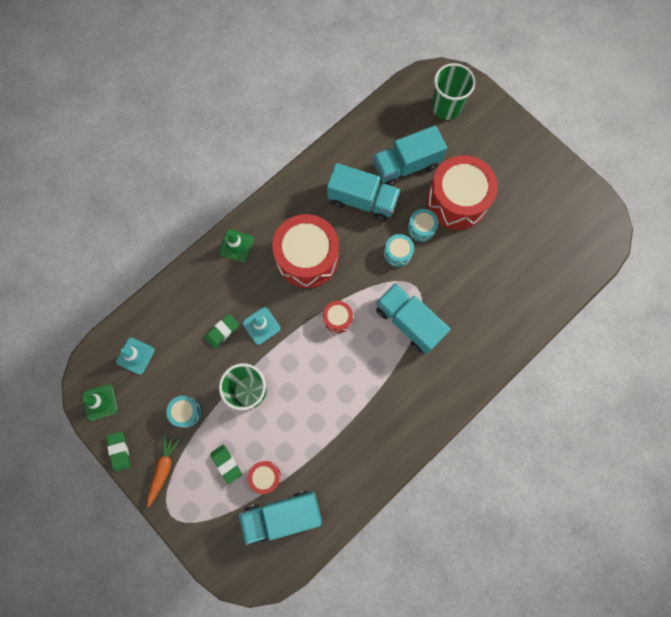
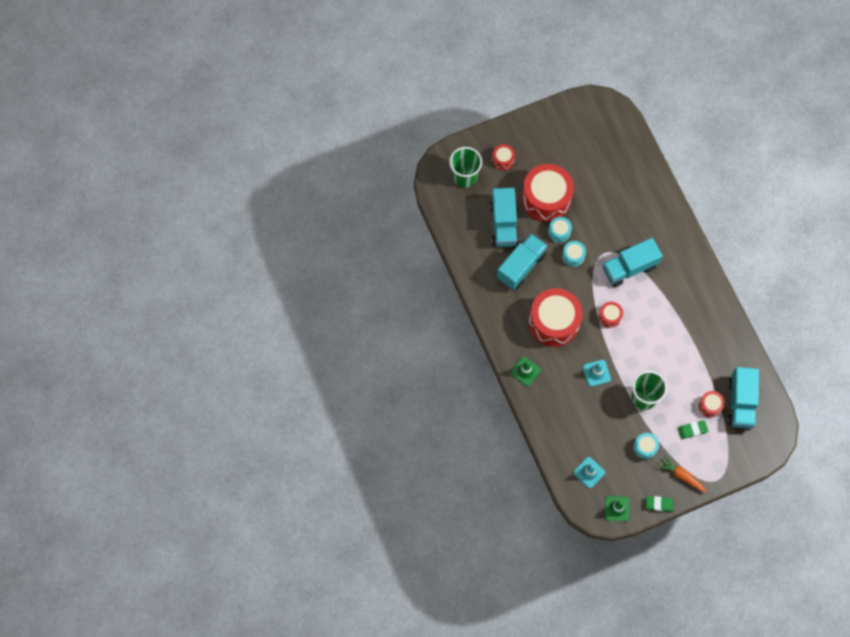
camera: 70 degrees left, 5 degrees down
green eraser [205,314,239,348] -> none
none -> red drum [492,144,515,170]

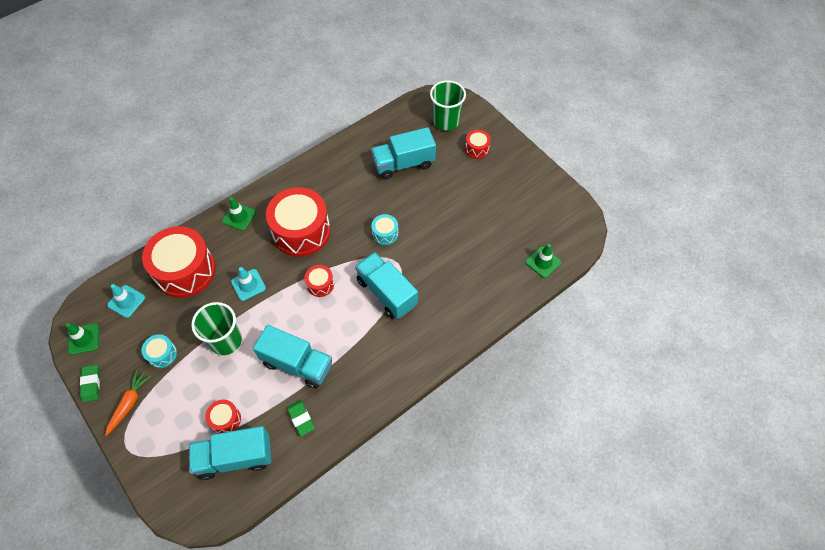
camera: 75 degrees right, 10 degrees down
turquoise truck [497,233,547,290] -> turquoise truck moved to [253,325,332,388]
red drum [522,164,574,222] -> red drum moved to [142,226,216,298]
turquoise drum [548,217,572,243] -> none
green eraser [678,420,708,439] -> green eraser moved to [287,400,315,436]
none -> green traffic cone [525,244,561,278]

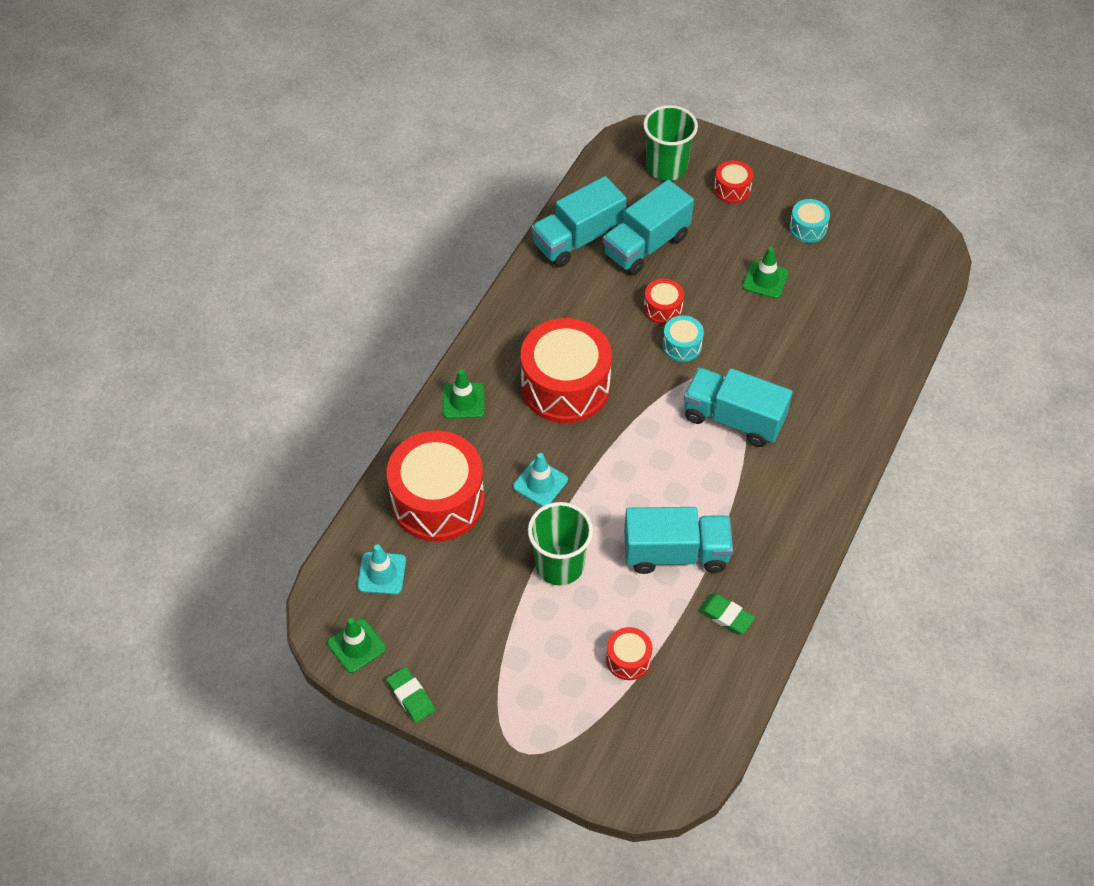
camera: 25 degrees left, 5 degrees down
orange carrot [105,370,151,436] -> none
turquoise drum [142,334,177,368] -> turquoise drum moved to [789,199,830,243]
turquoise truck [189,426,271,480] -> turquoise truck moved to [531,176,627,267]
red drum [305,265,334,297] -> red drum moved to [644,279,684,324]
green traffic cone [525,244,561,278] -> green traffic cone moved to [742,247,789,299]

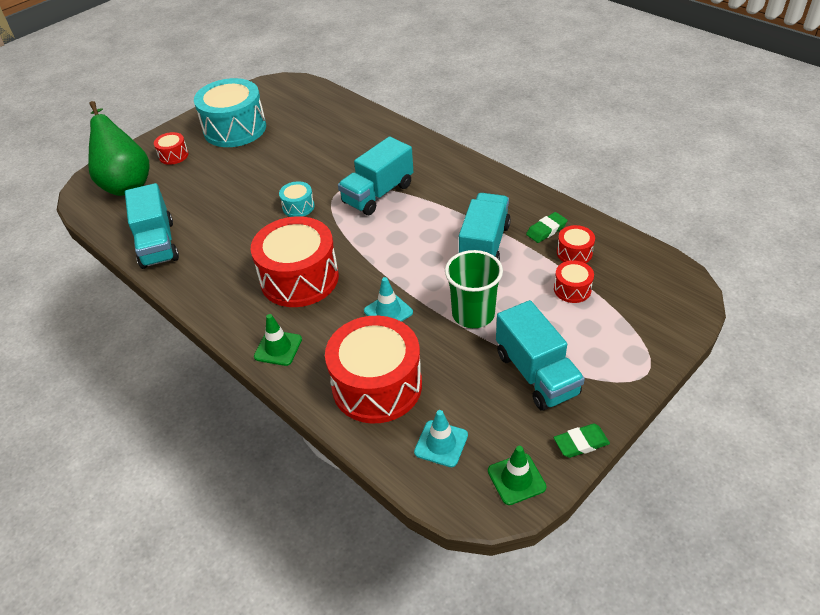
camera: 70 degrees left, 10 degrees down
turquoise truck [603,180,694,275] -> turquoise truck moved to [496,300,585,411]
green cup [643,105,698,181] -> green pear [88,101,150,196]
red drum [644,279,684,324] -> red drum moved to [557,225,595,263]
green traffic cone [742,247,789,299] -> none
turquoise drum [789,199,830,243] -> turquoise drum [194,78,266,147], size x2.21

